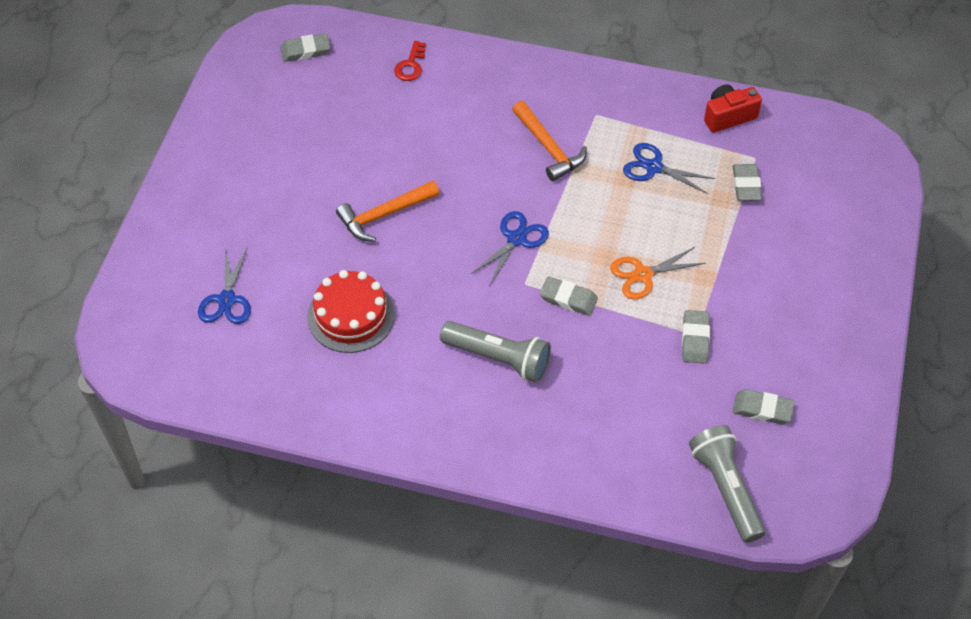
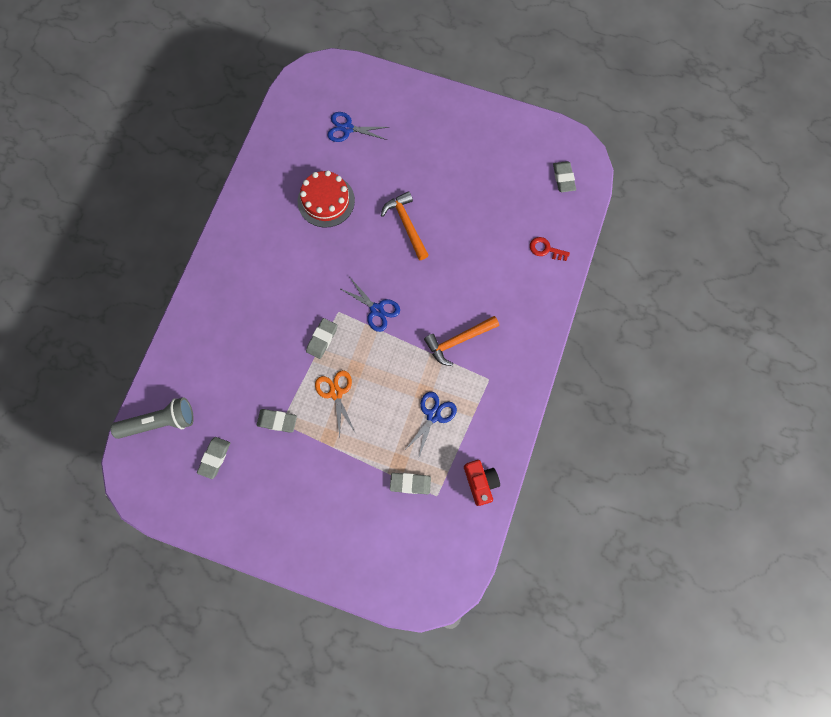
camera: 95 degrees right, 20 degrees up
grey flashlight [440,321,551,382] -> none

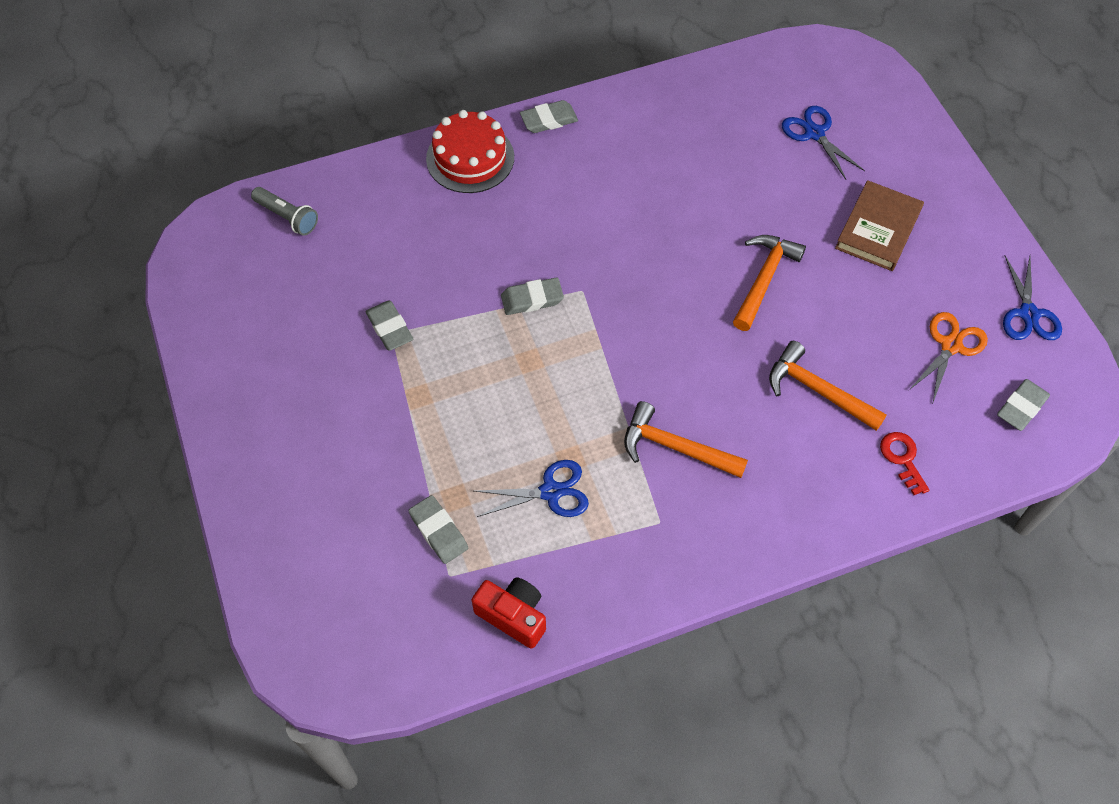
camera: 50 degrees right, 15 degrees down
grey flashlight [110,397,194,439] -> grey flashlight [251,187,318,236], size x0.65
grey eraser [197,437,230,479] -> grey eraser moved to [520,100,578,133]
red cake [298,170,355,228] -> red cake moved to [426,110,514,193]
orange scissors [315,370,356,437] -> orange scissors moved to [909,312,988,402]
blue scissors [339,278,400,332] -> blue scissors moved to [1003,255,1062,340]
red camera [464,460,500,506] -> red camera turned 90 degrees counterclockwise [472,577,546,649]
none -> orange hammer [769,341,887,431]
none -> brown book [835,180,924,271]

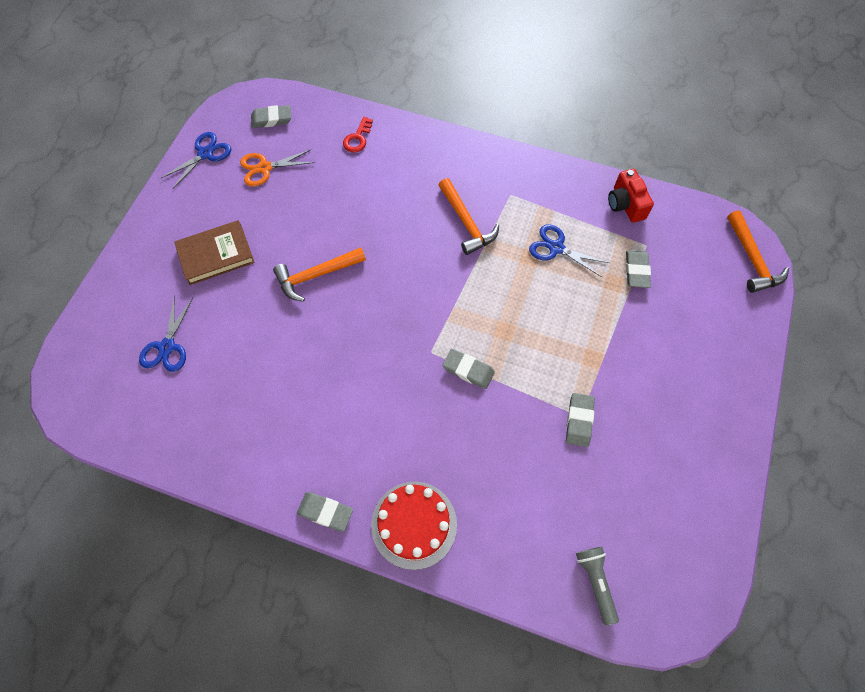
camera: 140 degrees left, 5 degrees up
orange hammer [769,341,887,431] -> orange hammer moved to [727,210,789,293]

